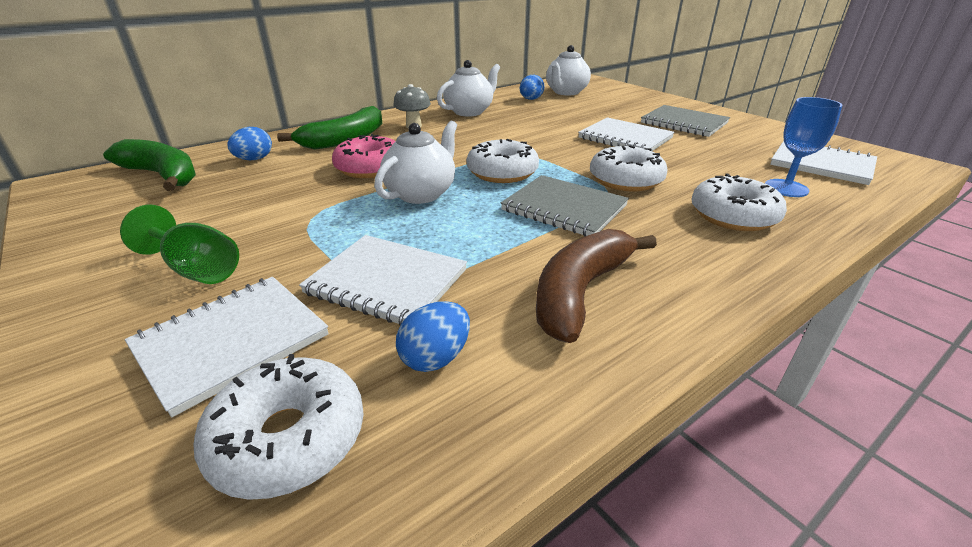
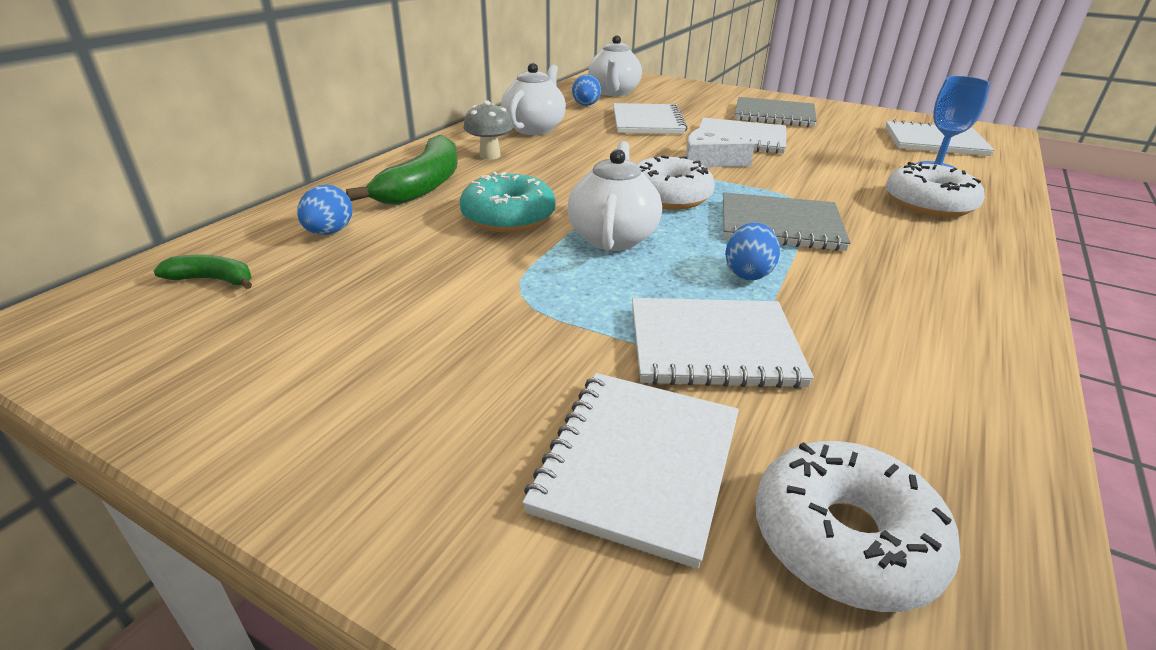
camera: 25 degrees left, 0 degrees up
green banana [103,139,196,191] -> green banana [153,254,252,289], size x0.51
green goblet [120,205,239,284] -> none
pink donut [332,134,395,178] -> turquoise donut [460,172,556,232]
blue egg [396,301,470,372] -> blue egg moved to [725,223,780,281]
brown banana [536,229,657,343] -> none
white donut [590,145,668,192] -> none
none -> white notebook [613,103,687,134]
none -> white cheese [686,128,755,167]

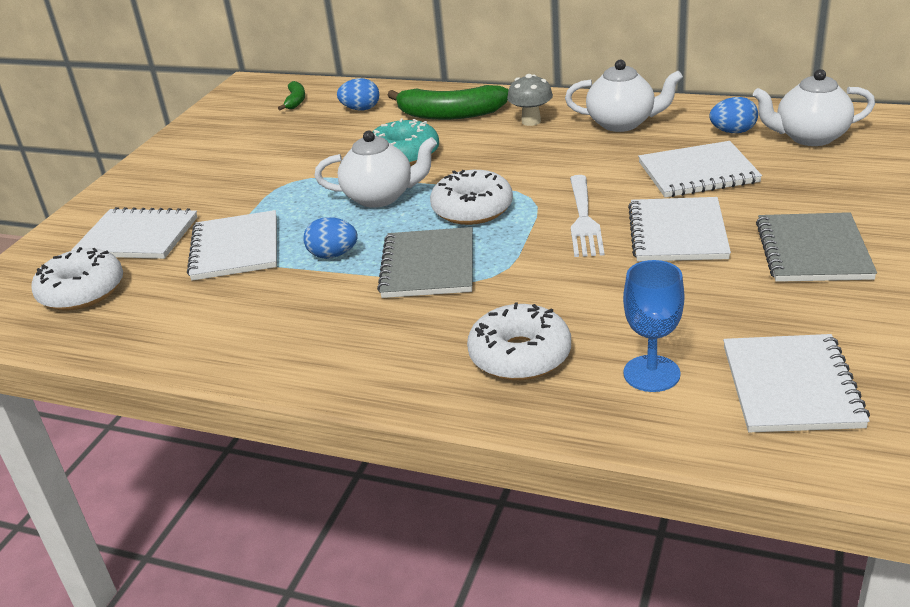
camera: 85 degrees right, 0 degrees up
white cheese [686,128,755,167] -> white fork [570,175,604,257]

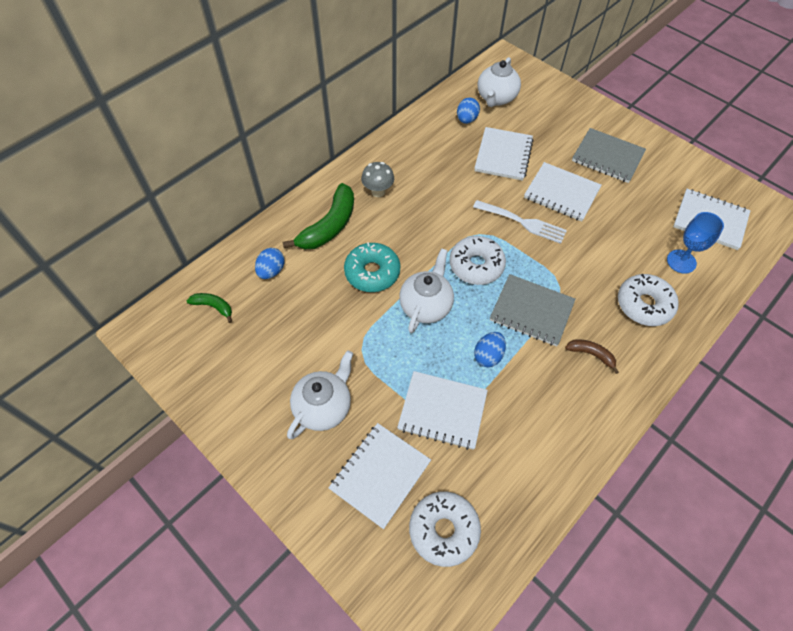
camera: 70 degrees left, 25 degrees up
white teapot [565,59,683,132] -> white teapot moved to [287,350,353,439]
none -> brown banana [565,339,619,374]

